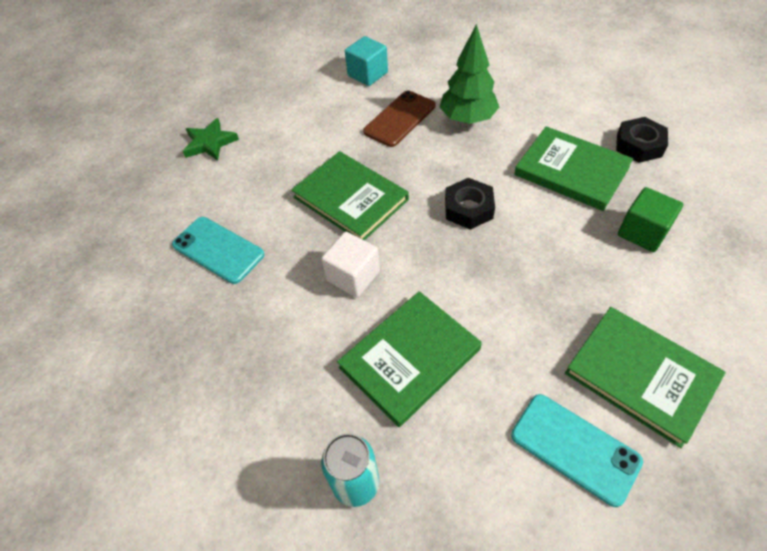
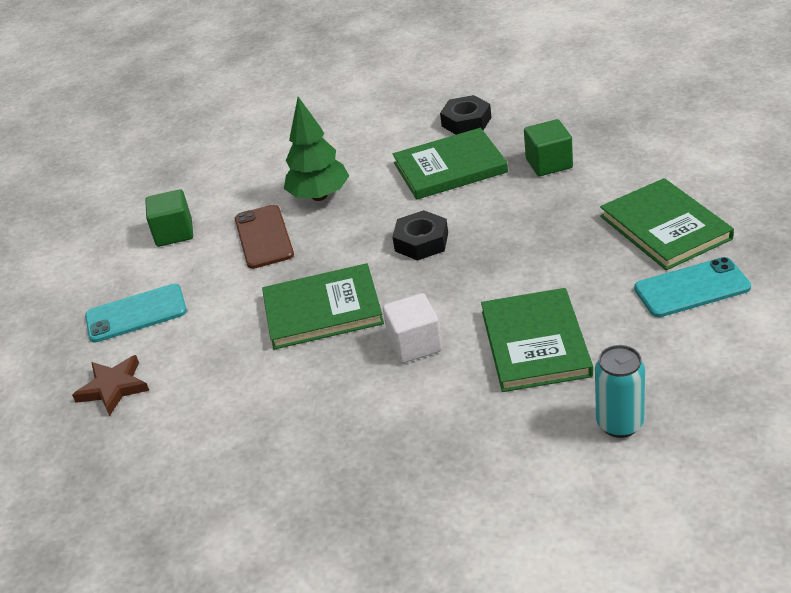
camera: 50 degrees left, 15 degrees down
turquoise phone [172,217,265,284] -> turquoise phone moved to [85,284,187,343]
green star [183,118,239,161] -> brown star [72,355,150,416]
turquoise cube [345,36,388,86] -> green cube [145,189,193,247]
green book [565,307,726,448] -> green book turned 75 degrees clockwise [600,178,734,270]

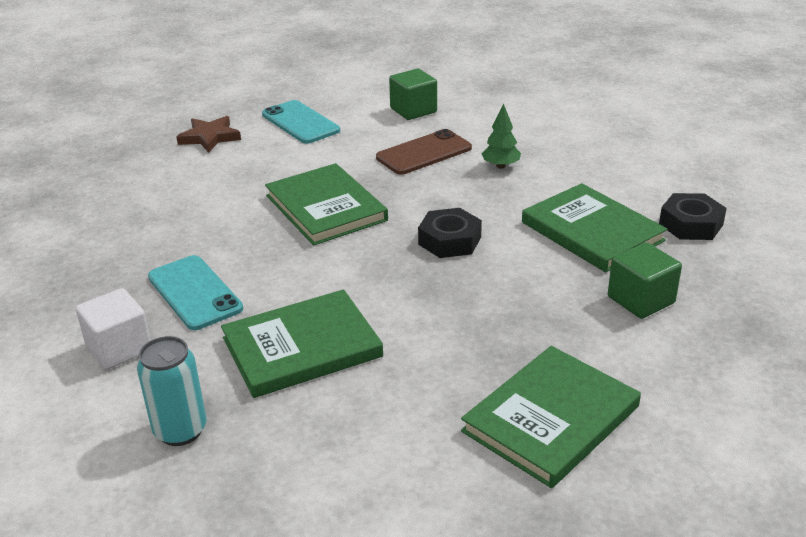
camera: 65 degrees right, 5 degrees down
green tree [284,97,349,201] -> green tree [482,103,521,169], size x0.56
white cube [383,293,442,363] -> white cube moved to [76,288,151,370]
turquoise phone [634,257,751,317] -> turquoise phone moved to [148,255,243,330]

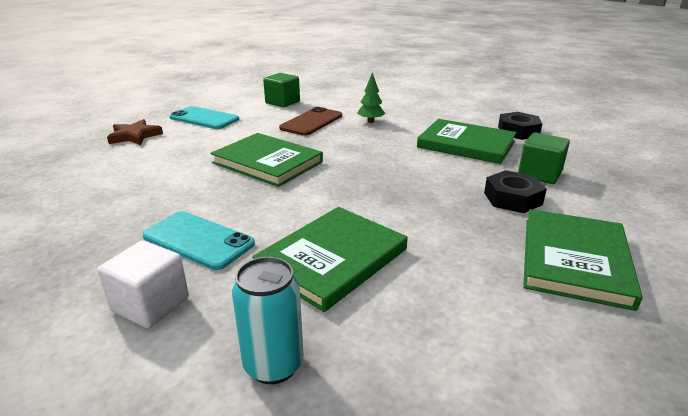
camera: 25 degrees left, 5 degrees down
black nut [418,208,482,258] -> black nut moved to [484,170,547,213]

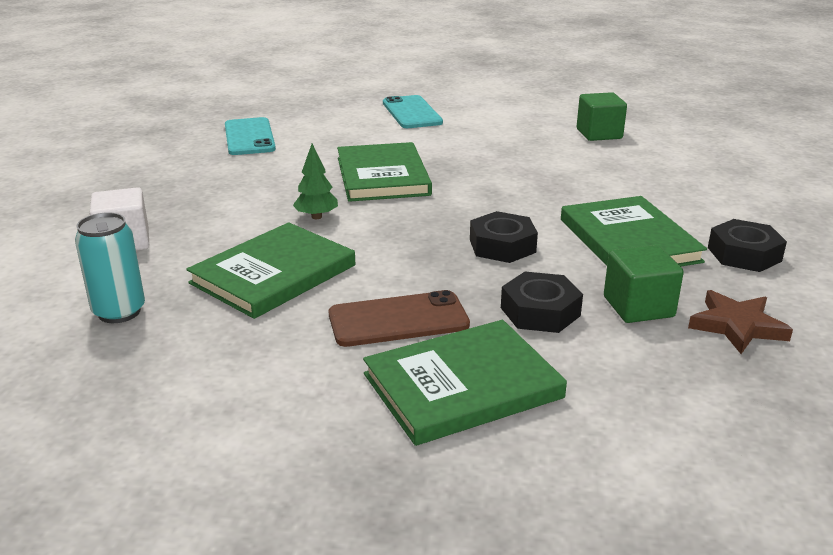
camera: 45 degrees right, 0 degrees up
brown star [107,119,163,145] -> brown star moved to [688,290,793,354]
turquoise phone [142,211,255,270] -> turquoise phone moved to [225,117,276,155]
green book [252,207,408,312] -> green book turned 45 degrees counterclockwise [186,222,355,319]
green cube [263,73,300,107] -> green cube moved to [577,92,627,141]
brown phone [279,107,342,136] -> brown phone moved to [328,290,470,347]
green tree [357,73,385,123] -> green tree moved to [293,144,338,219]
none -> black nut [470,211,538,263]

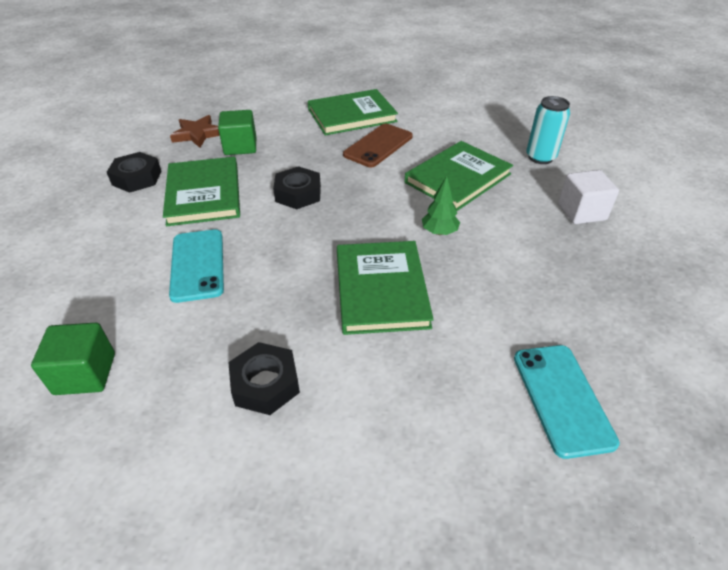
camera: 175 degrees left, 15 degrees up
brown phone [328,290,470,347] -> brown phone turned 45 degrees counterclockwise [343,124,413,167]
turquoise phone [383,95,443,128] -> turquoise phone moved to [169,229,224,303]
black nut [501,272,583,333] -> black nut moved to [228,342,300,415]

